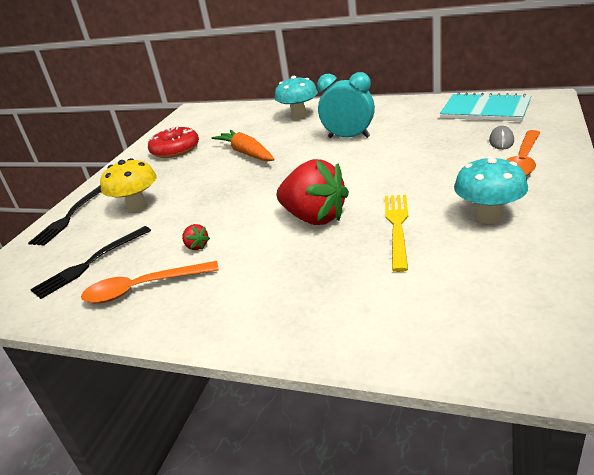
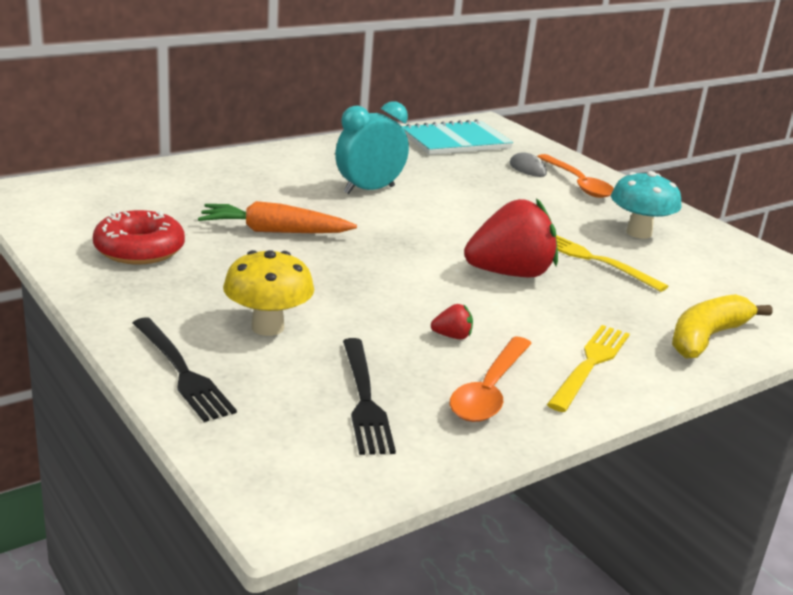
camera: 60 degrees left, 5 degrees down
turquoise mushroom [275,76,318,119] -> none
none -> yellow fork [547,325,630,412]
none -> yellow banana [672,294,773,359]

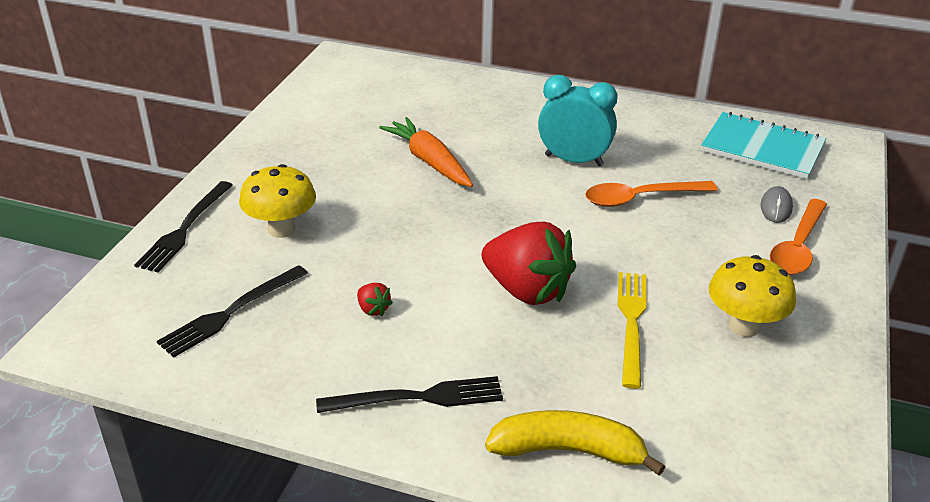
camera: 55 degrees right, 10 degrees up
red donut [93,210,185,264] -> none
orange spoon [450,336,532,422] -> orange spoon moved to [585,181,718,207]
yellow fork [547,325,630,412] -> black fork [316,376,503,413]
turquoise mushroom [611,171,682,239] -> yellow mushroom [709,255,796,337]

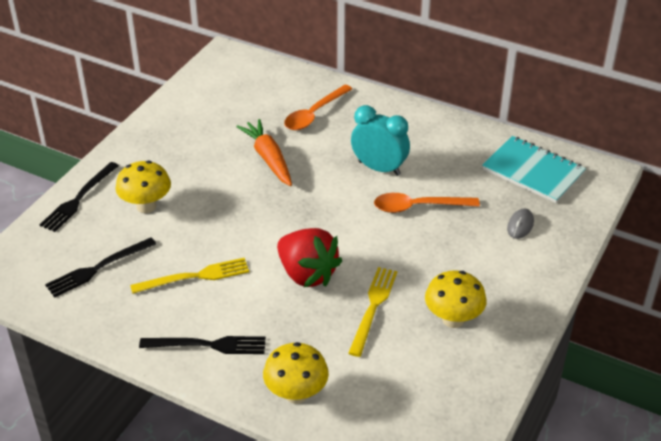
camera: 10 degrees right, 5 degrees up
red strawberry [357,283,393,316] -> yellow fork [130,258,249,294]
yellow banana [485,410,665,476] -> yellow mushroom [263,342,329,404]
orange spoon [770,199,827,275] -> orange spoon moved to [284,85,352,130]

